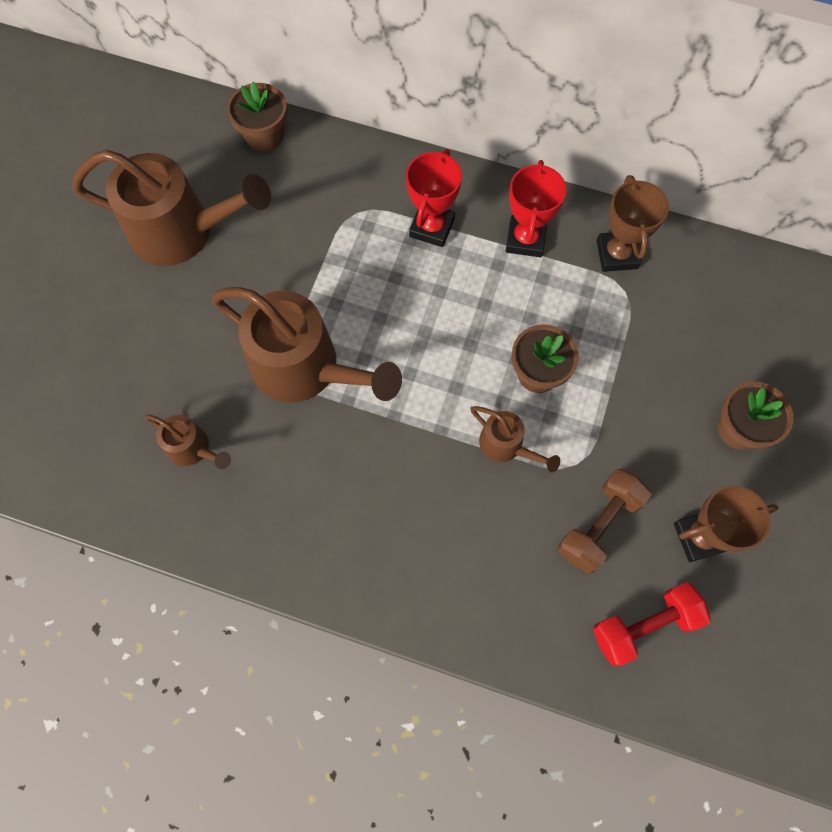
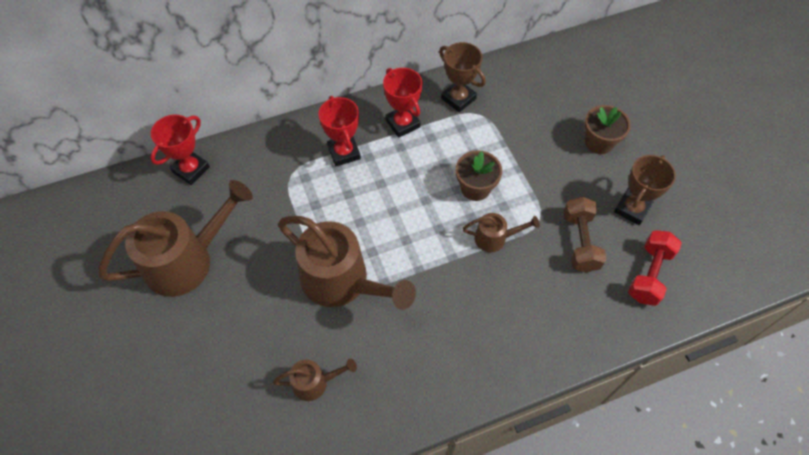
camera: 40 degrees left, 10 degrees down
brown watering can [212,287,402,402] -> brown watering can turned 45 degrees clockwise [278,216,416,310]
brown flower pot [227,81,287,152] -> red trophy [150,114,210,185]

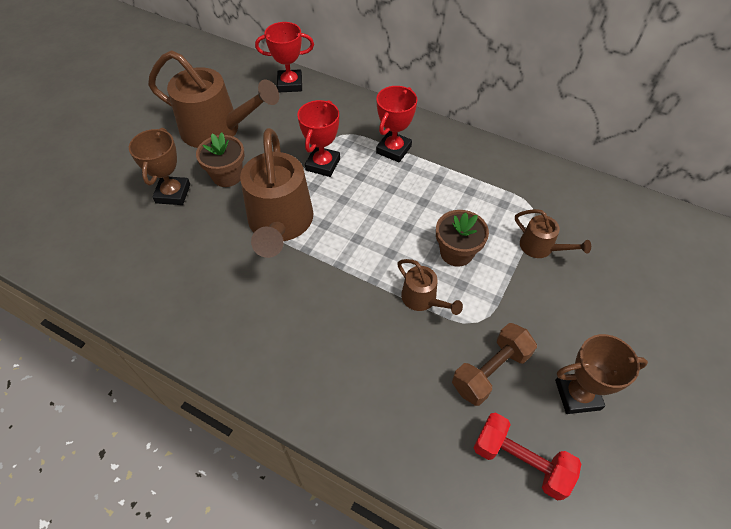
camera: 50 degrees right, 5 degrees down
brown watering can [273,358,357,401] -> brown watering can moved to [515,209,591,258]
red trophy [383,68,422,138] -> red trophy moved to [297,100,340,177]
brown trophy [439,42,486,112] -> brown trophy moved to [129,128,190,205]
brown flower pot [584,105,631,154] -> brown flower pot moved to [196,132,244,187]
red dumbbell [628,230,682,306] -> red dumbbell turned 45 degrees clockwise [473,413,581,500]

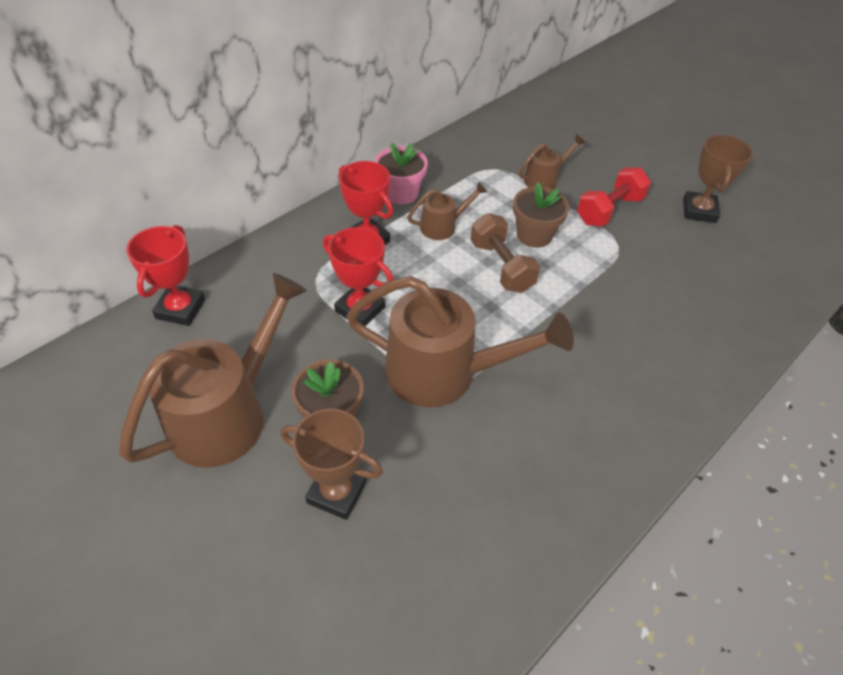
camera: 75 degrees left, 5 degrees down
brown watering can [397,259,463,315] -> brown watering can moved to [407,181,487,240]
brown dumbbell [452,323,537,406] -> brown dumbbell moved to [470,213,540,293]
red dumbbell [473,413,581,500] -> red dumbbell moved to [577,167,651,227]
none -> pink flower pot [375,143,428,205]

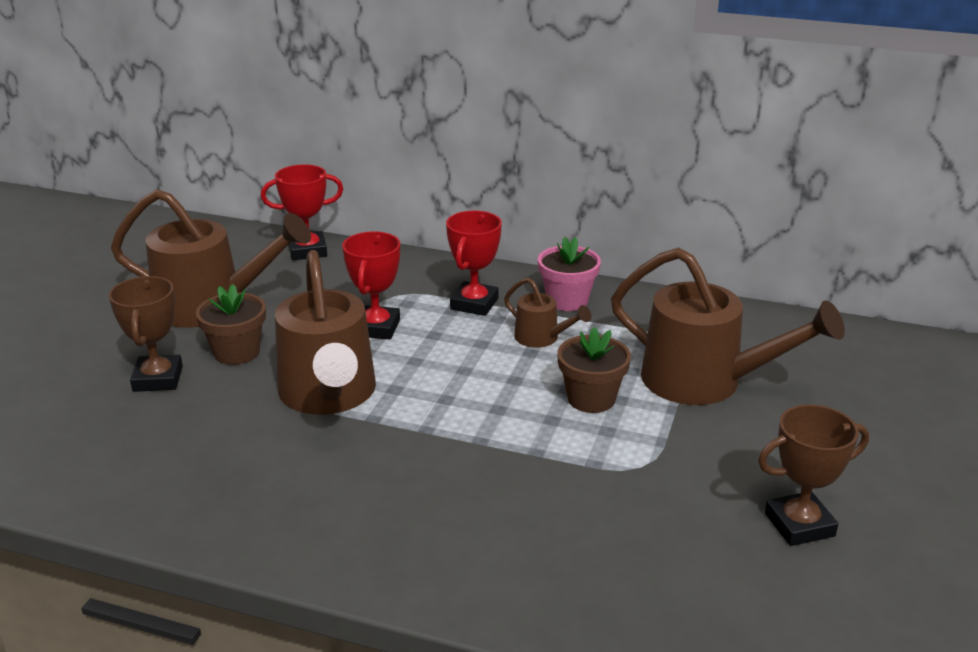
camera: 65 degrees right, 20 degrees down
brown dumbbell [470,213,540,293] -> none
brown watering can [519,134,585,189] -> brown watering can [611,248,845,405], size x2.09
red dumbbell [577,167,651,227] -> none

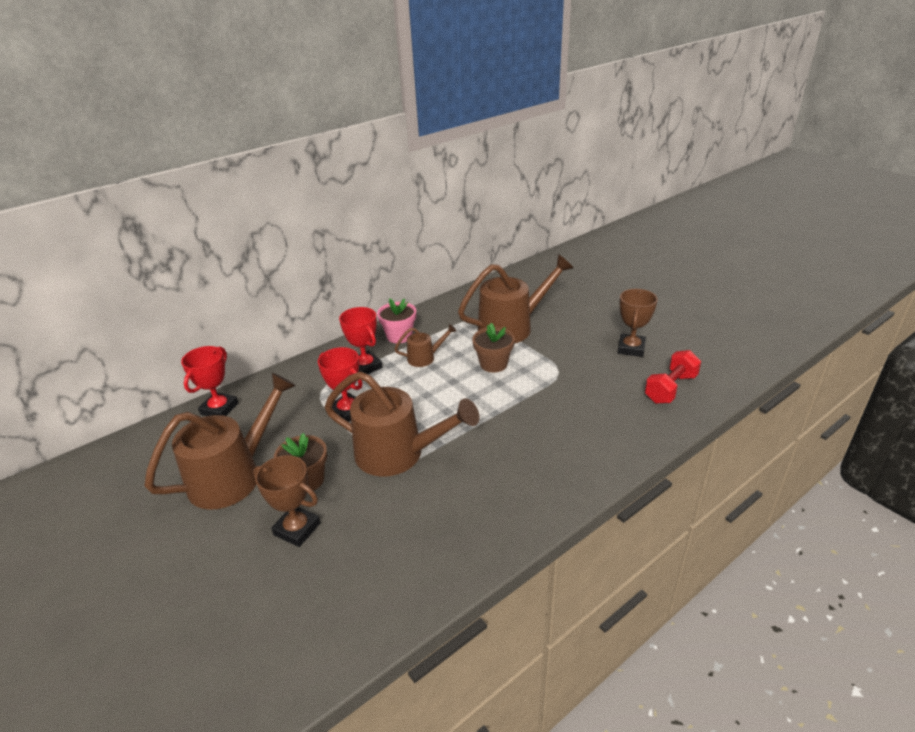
camera: 55 degrees left, 5 degrees up
none -> red dumbbell [645,350,701,404]

